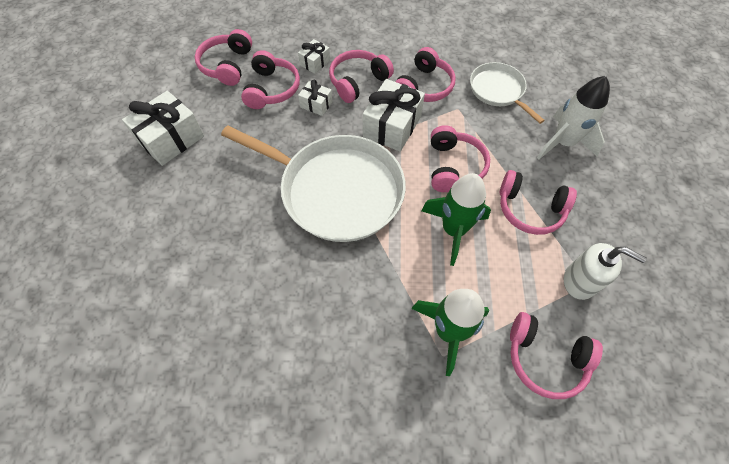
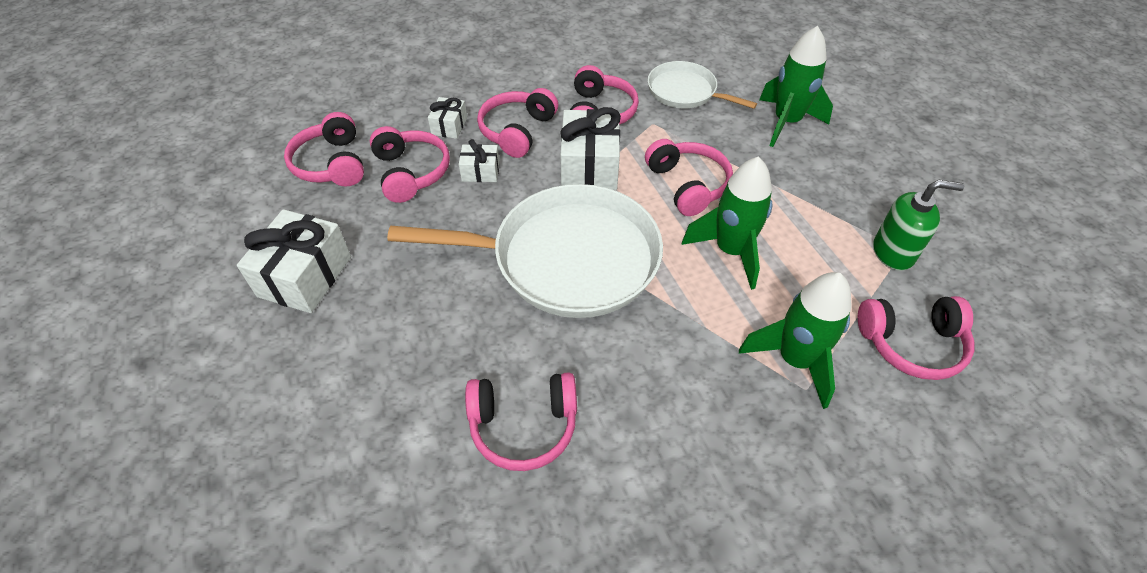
camera: 25 degrees left, 10 degrees down
pink headphones [500,170,577,235] -> pink headphones moved to [465,373,577,471]
white rocket [537,76,610,160] -> green rocket [759,26,833,147]
white soap dispenser [564,243,647,300] -> green soap dispenser [873,180,964,271]

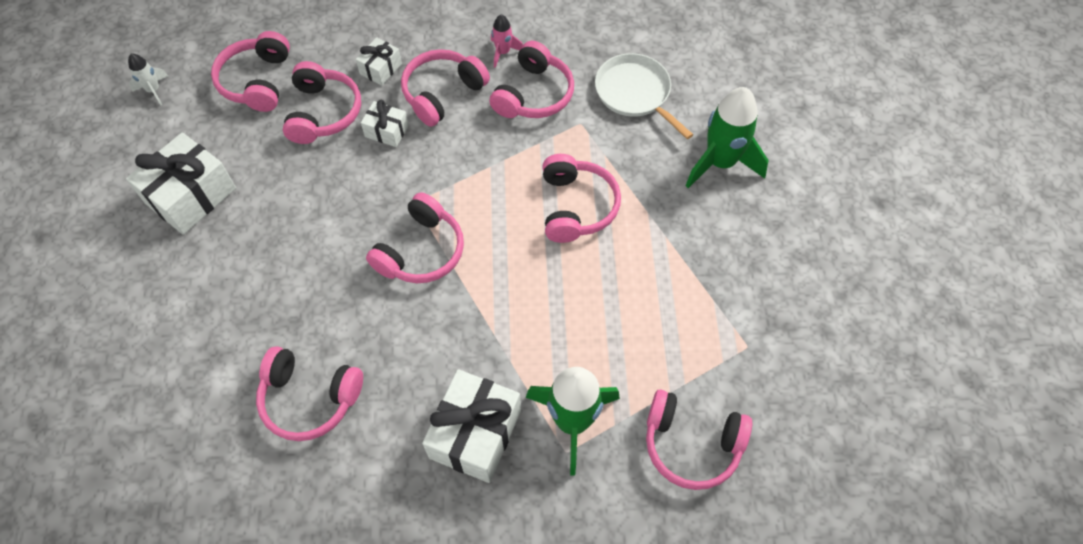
camera: 20 degrees right, 10 degrees up
white pan [387,184,663,318] -> pink headphones [366,192,464,283]
white gift [560,107,621,190] -> white gift moved to [422,369,521,483]
green rocket [681,156,772,290] -> none
green soap dispenser [873,180,964,271] -> none
none -> white rocket [128,54,168,105]
none -> pink rocket [491,15,523,68]

